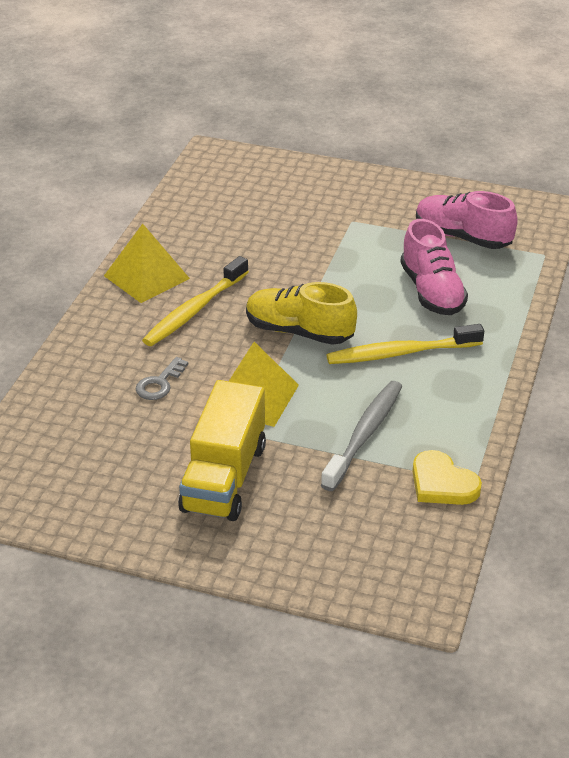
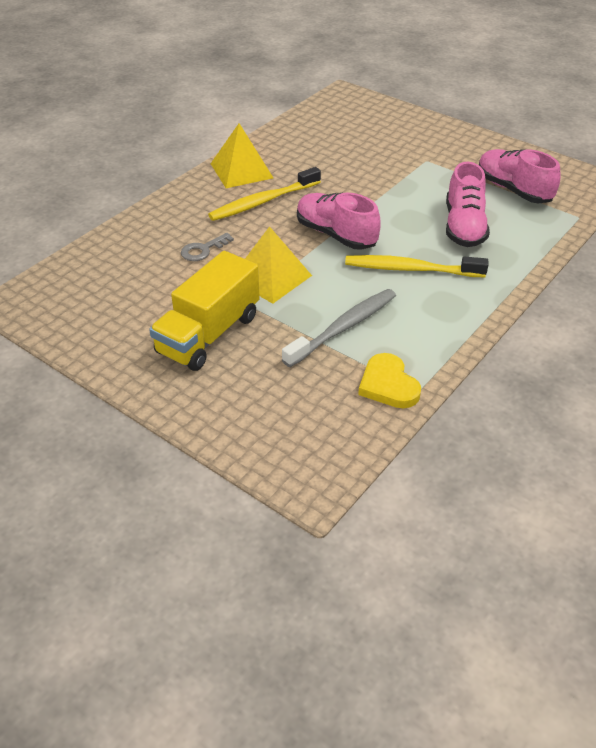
camera: 20 degrees right, 5 degrees up
yellow shoe [246,282,357,345] -> pink shoe [297,192,381,250]

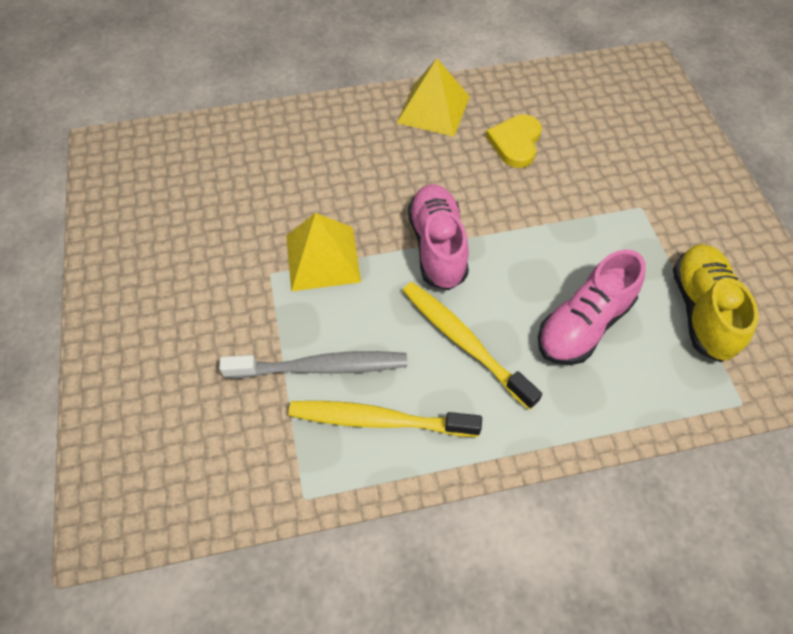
camera: 40 degrees right, 15 degrees up
yellow truck [149,251,260,371] -> none
grey key [181,233,234,261] -> none
yellow toothbrush [208,167,321,221] -> yellow toothbrush moved to [288,401,482,437]
yellow heart [358,353,421,408] -> yellow heart moved to [486,114,542,168]
pink shoe [479,149,561,203] -> yellow shoe [673,244,759,362]

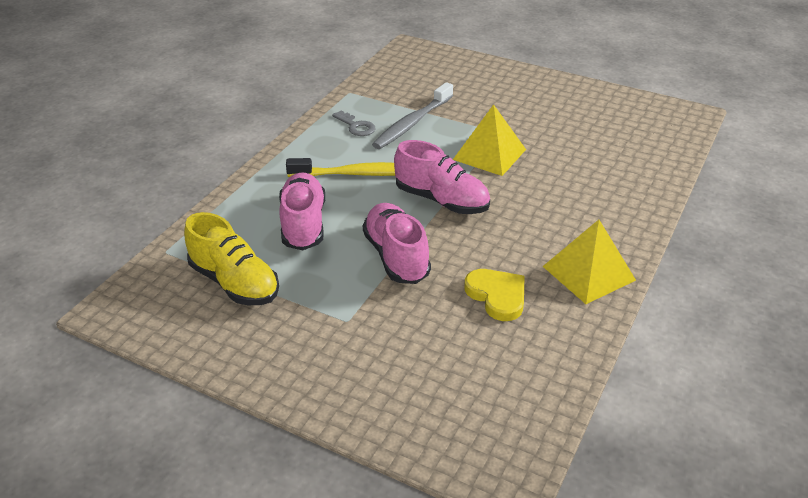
camera: 130 degrees right, 20 degrees down
yellow toothbrush [288,401,482,437] -> grey key [332,110,376,136]
none -> pink shoe [363,203,431,284]

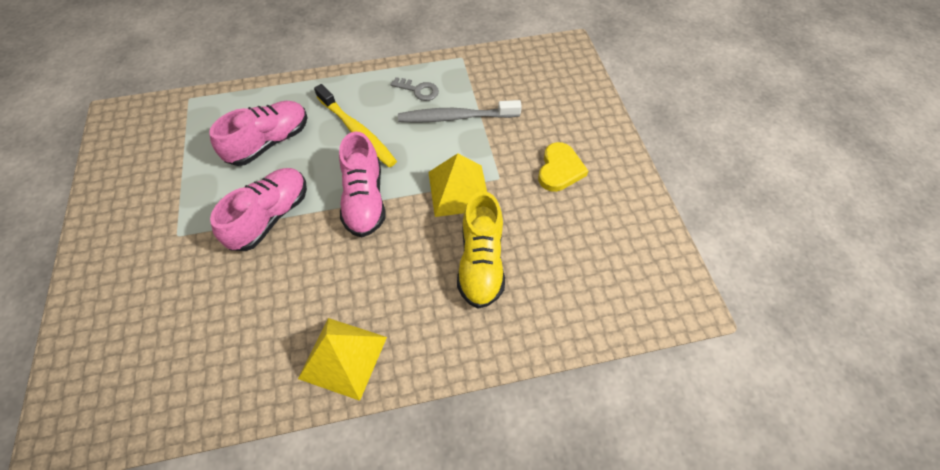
camera: 50 degrees right, 20 degrees up
yellow shoe [184,212,279,305] -> yellow shoe moved to [457,191,505,309]
grey key [332,110,376,136] -> grey key turned 75 degrees counterclockwise [390,77,439,101]
yellow heart [464,269,524,321] -> yellow heart moved to [538,142,588,192]

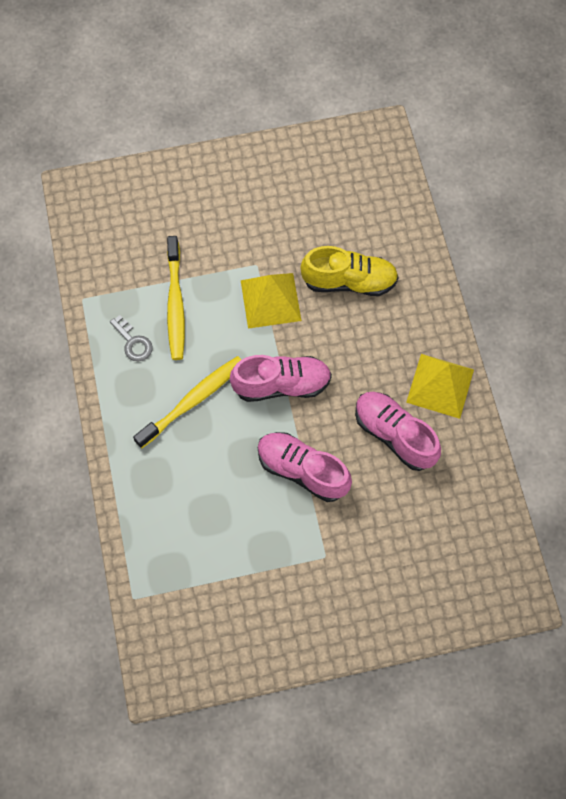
camera: 90 degrees left, 10 degrees up
pink shoe [209,101,308,166] -> pink shoe moved to [355,392,441,471]
grey key [390,77,439,101] -> grey key turned 120 degrees clockwise [110,315,152,361]
grey toothbrush [398,100,522,123] -> yellow toothbrush [167,236,185,360]
yellow heart [538,142,588,192] -> none

